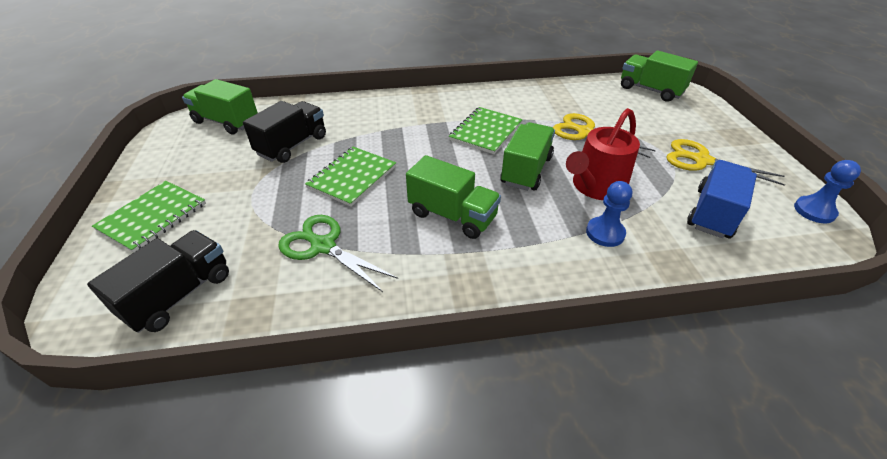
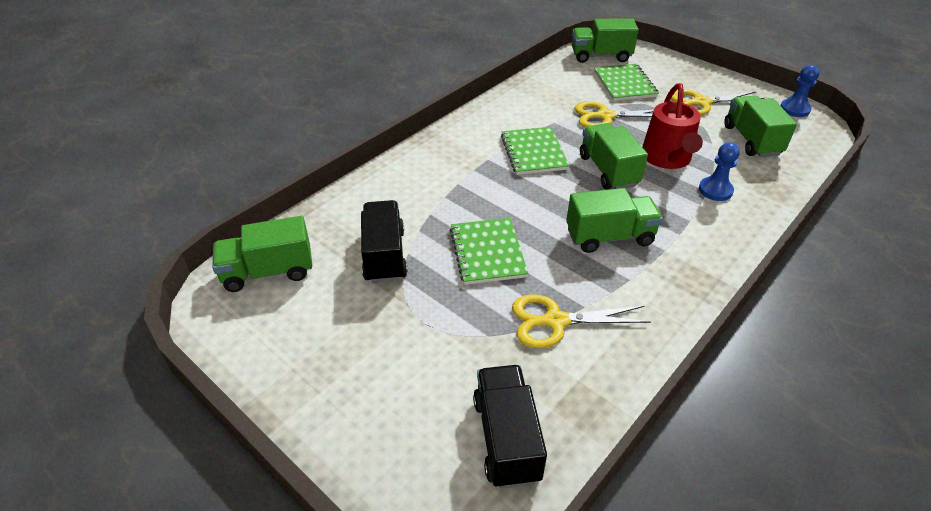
camera: 40 degrees left, 0 degrees up
green notebook [92,181,206,253] -> green notebook moved to [594,64,659,101]
green scissors [278,215,398,292] -> yellow scissors [512,294,651,348]
blue truck [687,160,757,239] -> green truck [724,96,797,157]

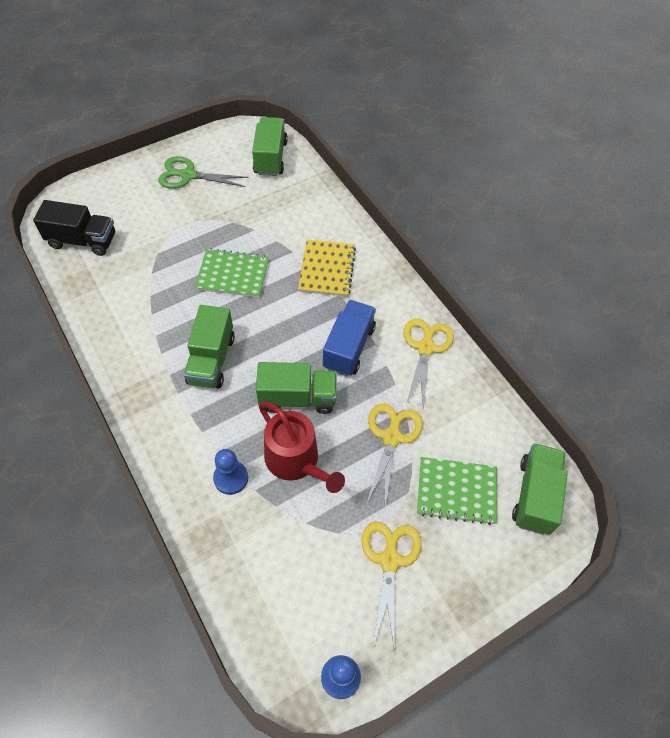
camera: 105 degrees right, 15 degrees up
black truck [361,200,408,283] -> none
green notebook [501,127,570,175] -> blue truck [323,300,376,376]
yellow scissors [512,294,651,348] -> yellow scissors moved to [403,318,454,409]
red watering can [642,83,703,169] -> red watering can turned 150 degrees counterclockwise [258,402,345,493]
green truck [724,96,797,157] -> none
none -> green scissors [158,156,249,189]
none -> yellow notebook [298,239,356,297]

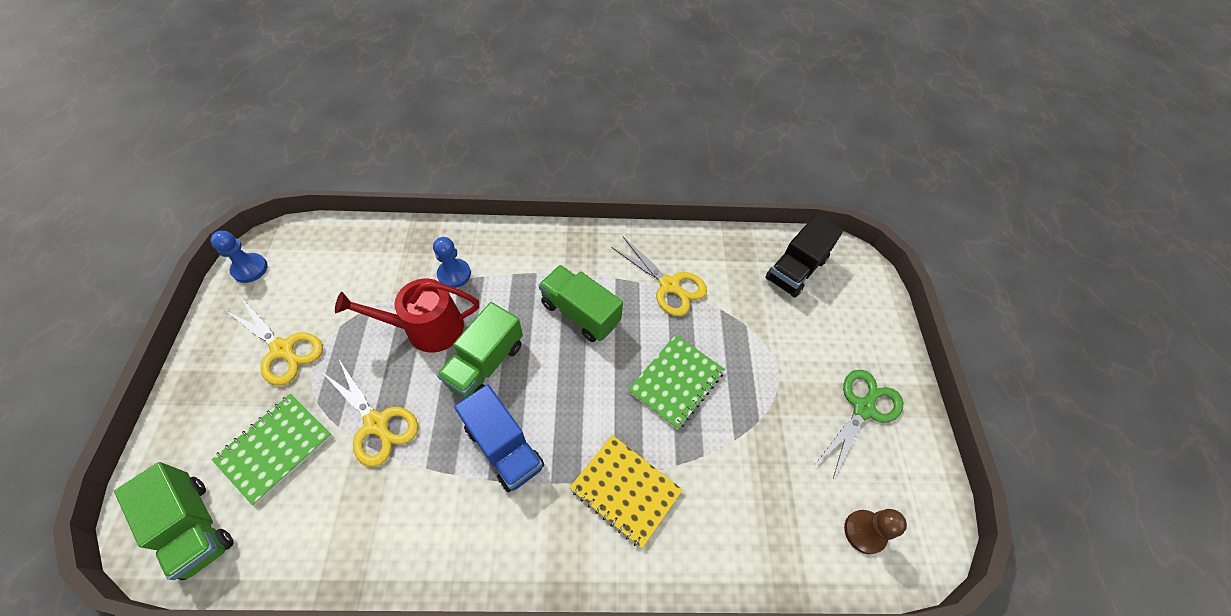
camera: 120 degrees right, 0 degrees up
green truck [252,117,288,176] -> brown pawn [844,509,907,554]
yellow scissors [403,318,454,409] -> yellow scissors moved to [611,237,707,316]

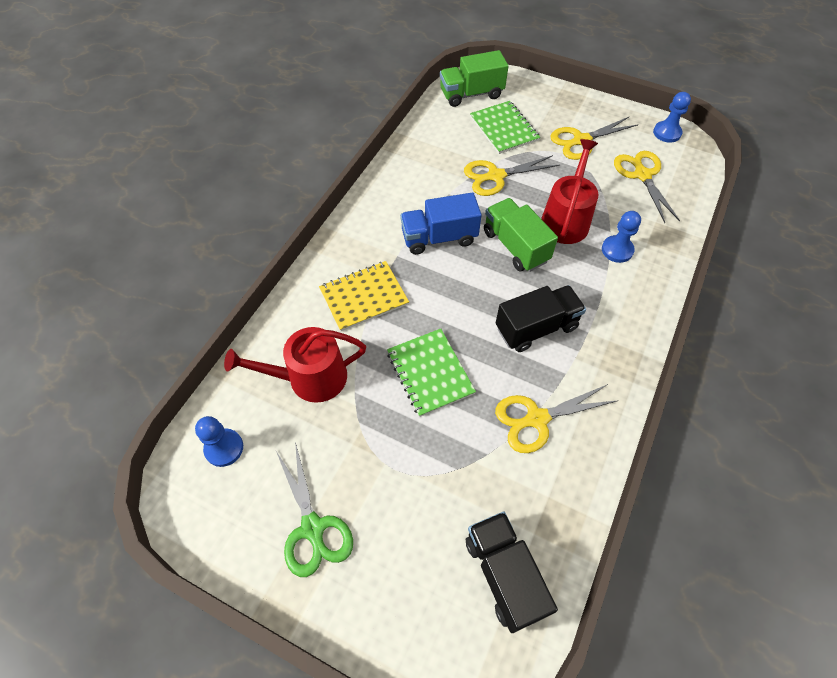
camera: 120 degrees right, 0 degrees up
green truck [539,265,623,342] -> black truck [496,285,586,352]
brown pawn [844,509,907,554] -> blue pawn [195,416,243,467]
none -> red watering can [224,327,366,403]
none -> yellow scissors [614,151,680,223]

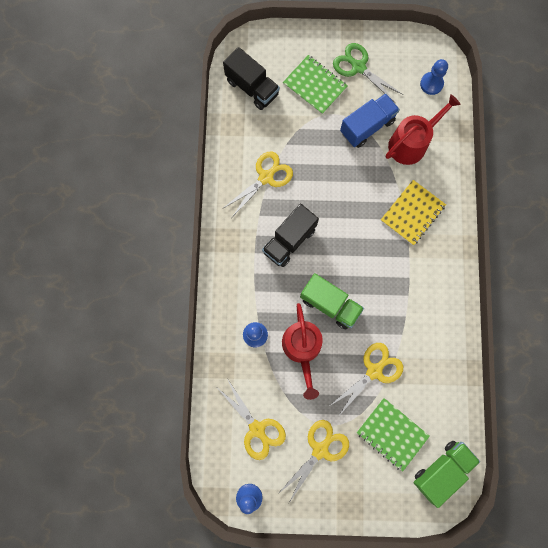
camera: 155 degrees right, 20 degrees up
green notebook [387,329,476,417] -> green notebook moved to [283,55,348,115]
blue truck [400,193,482,255] -> blue truck moved to [340,93,400,148]

